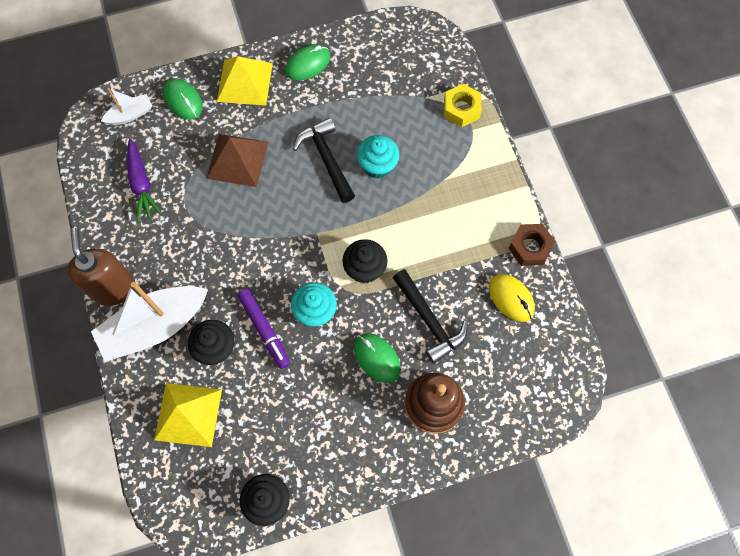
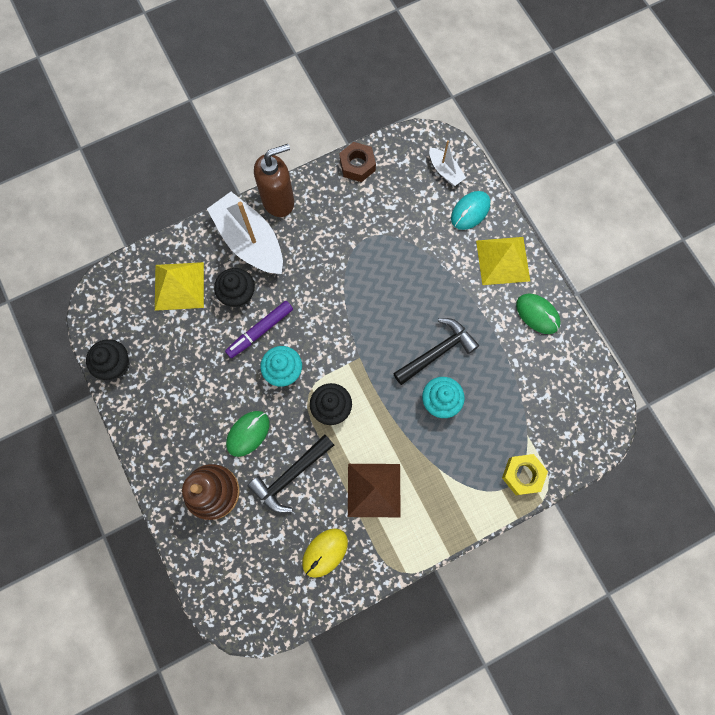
camera: 80 degrees right, 5 degrees up
purple carrot [127,138,162,221] -> none
green mouse [163,78,203,120] -> turquoise mouse [451,191,490,230]
brown pyramid [206,134,268,187] -> brown pyramid moved to [348,464,401,517]
brown nut [508,224,555,266] -> brown nut moved to [339,142,376,182]

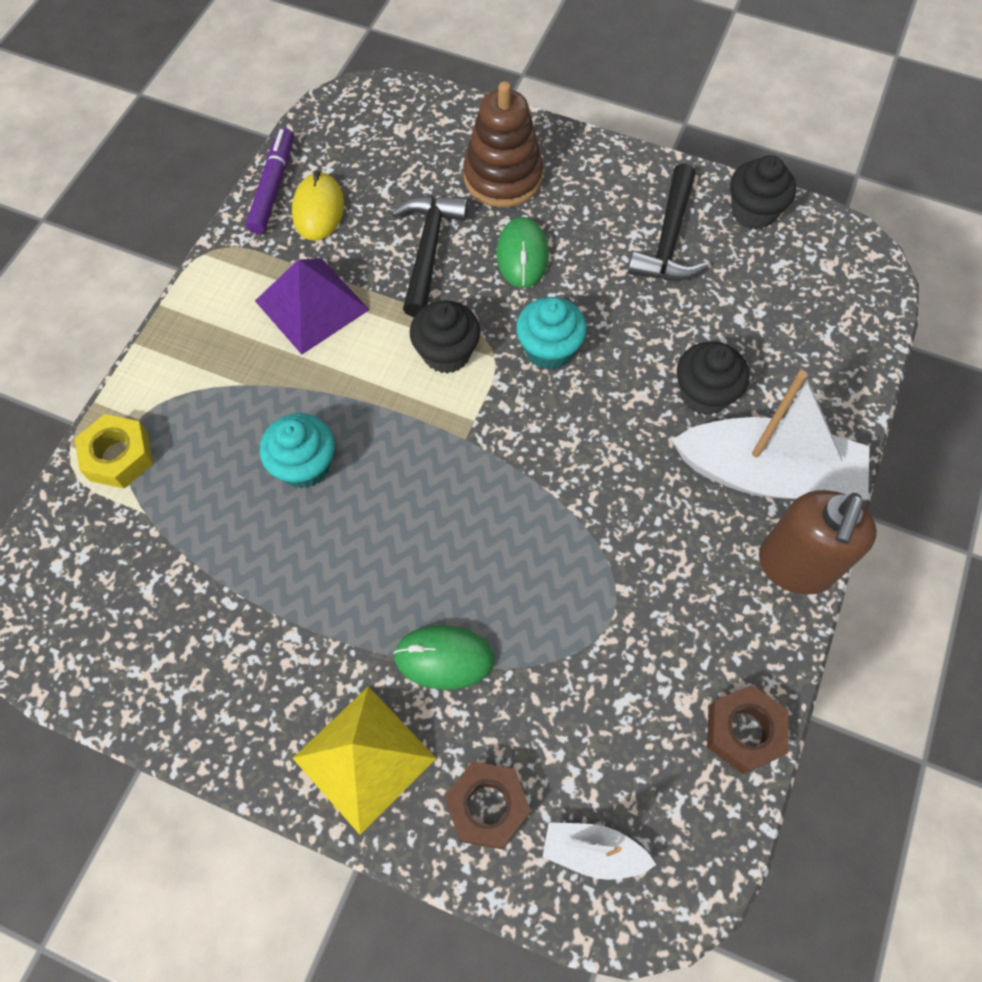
camera: 140 degrees right, 10 degrees down
yellow pyramid [155,262,204,311] -> none
purple marker [225,301,293,358] -> purple marker moved to [246,128,294,234]
brown pyramid [348,464,401,517] -> purple pyramid [255,258,369,355]
black hammer [393,318,479,385] -> black hammer moved to [628,163,708,281]
turquoise mouse [451,191,490,230] -> brown nut [444,761,531,849]
green mouse [516,293,561,334] -> green mouse moved to [393,625,495,690]

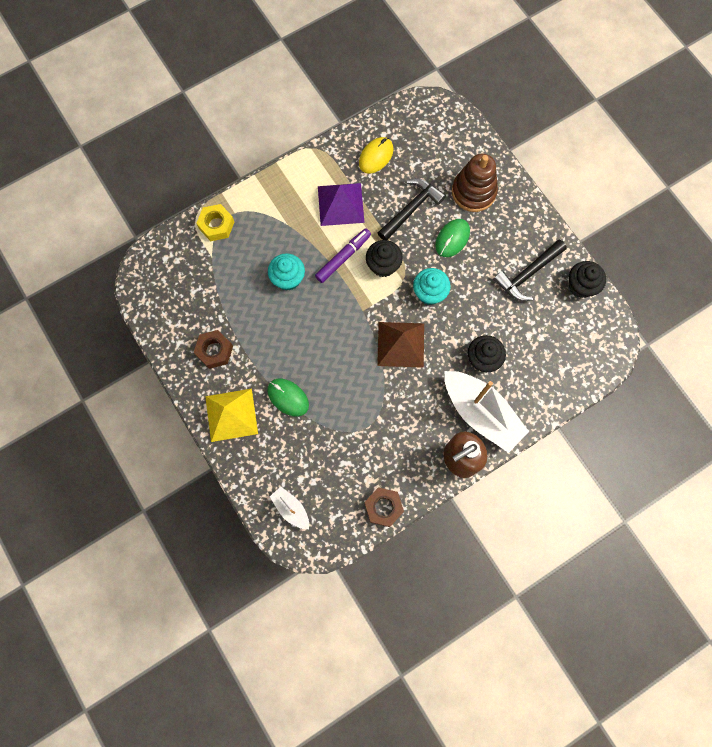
camera: 35 degrees right, 10 degrees up
purple marker [246,128,294,234] -> purple marker moved to [315,228,371,283]
brown nut [444,761,531,849] -> brown nut moved to [194,330,233,369]
none -> brown pyramid [377,322,424,368]

